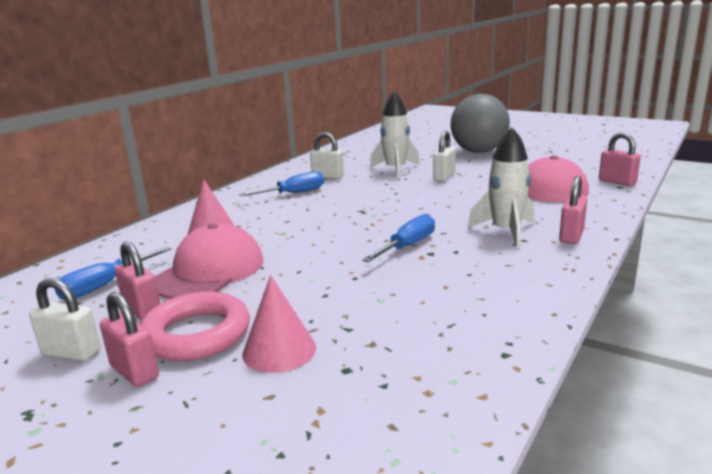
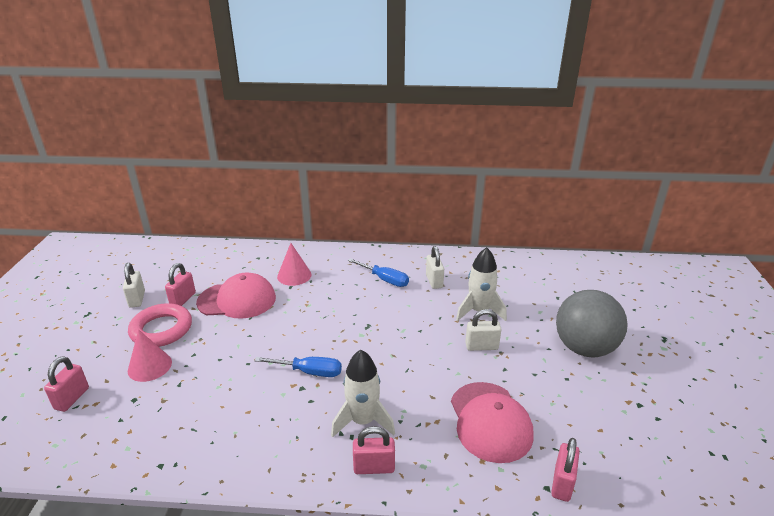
camera: 60 degrees right, 10 degrees up
blue screwdriver [54,247,171,300] -> none
pink padlock [100,292,159,387] -> pink padlock moved to [44,356,89,412]

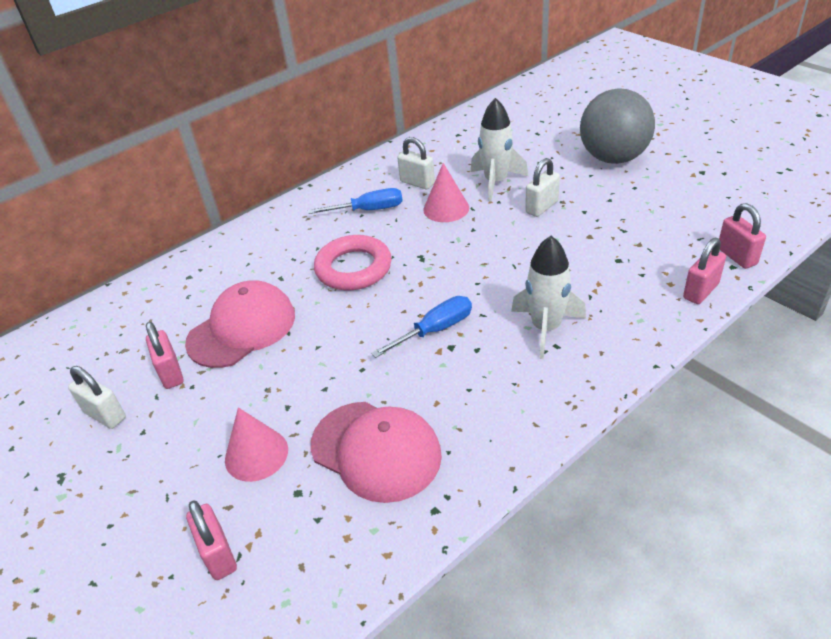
camera: 40 degrees left, 10 degrees up
pink ring [128,303,192,347] -> pink ring moved to [314,235,392,290]
pink cone [277,243,312,286] -> pink cone moved to [423,163,469,222]
pink padlock [353,426,395,474] -> pink padlock moved to [683,238,726,304]
pink cap [451,382,533,463] -> pink cap moved to [311,402,442,503]

